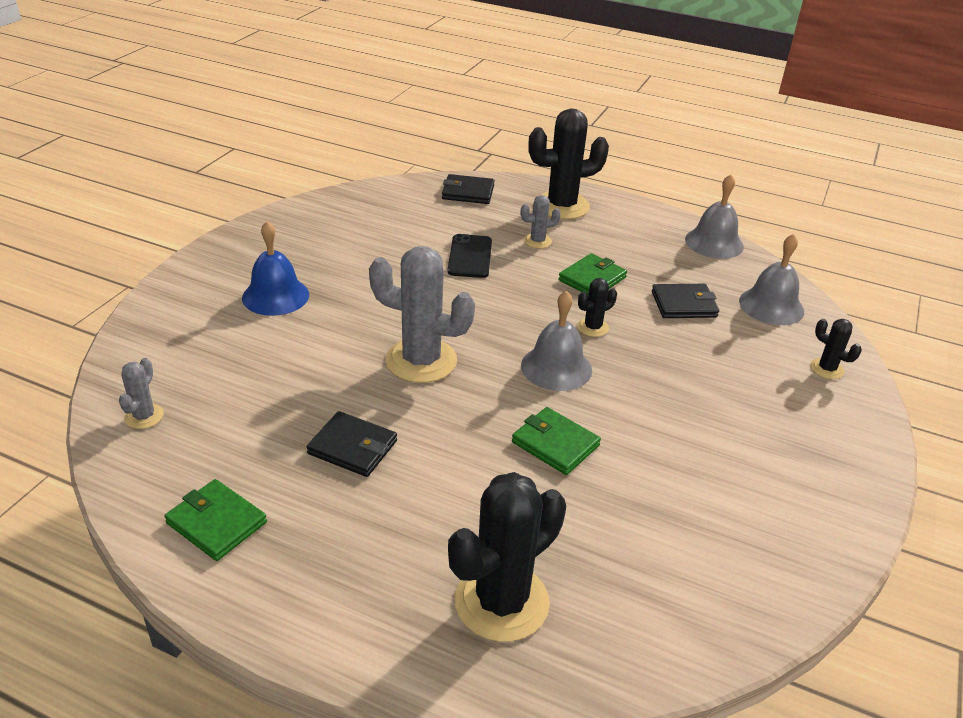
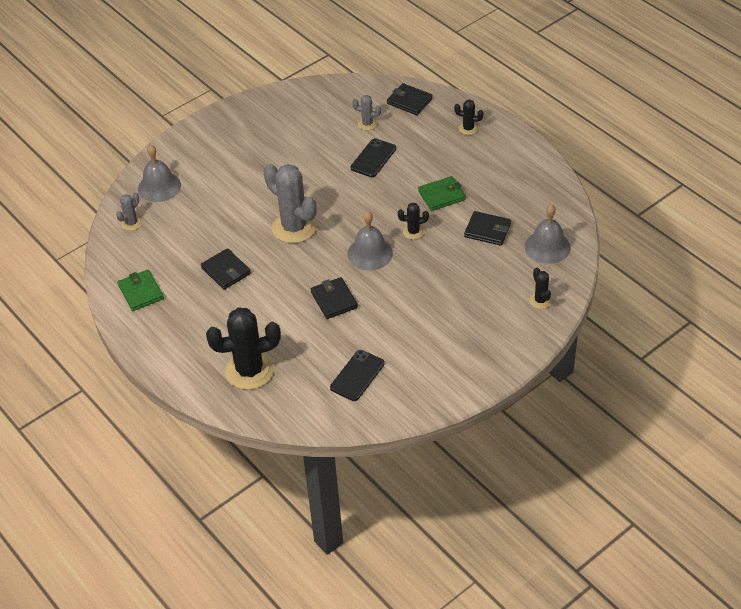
camera: 30 degrees right, 10 degrees up
blue bell [242,221,309,316] -> none
green wallet [512,407,601,475] -> black wallet [311,277,358,319]
grey cactus [521,195,561,249] -> grey cactus moved to [352,95,381,130]
black cactus [528,108,609,219] -> black cactus [454,99,484,135], size x0.47
grey bell [685,174,744,259] -> grey bell moved to [138,145,181,202]
none -> black phone [330,350,385,401]

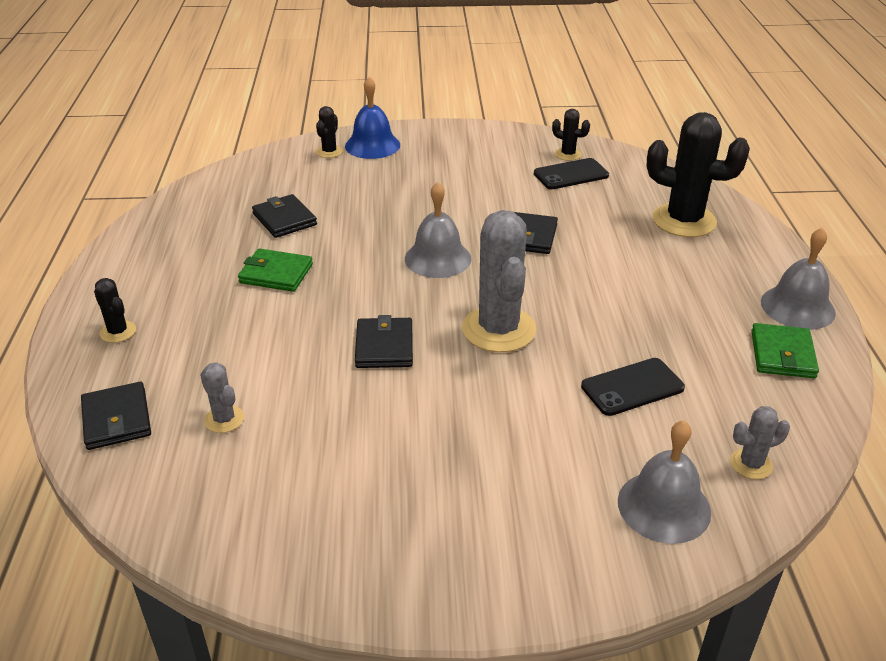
camera: 145 degrees left, 10 degrees down
black wallet [201,248,251,290] -> black wallet moved to [355,315,413,368]
black phone [350,138,396,177] -> black phone moved to [581,358,685,416]
black cactus [398,203,429,239] -> black cactus moved to [552,109,590,161]
grey bell [525,204,571,264] -> grey bell moved to [761,228,836,330]
none -> blue bell [345,77,400,159]

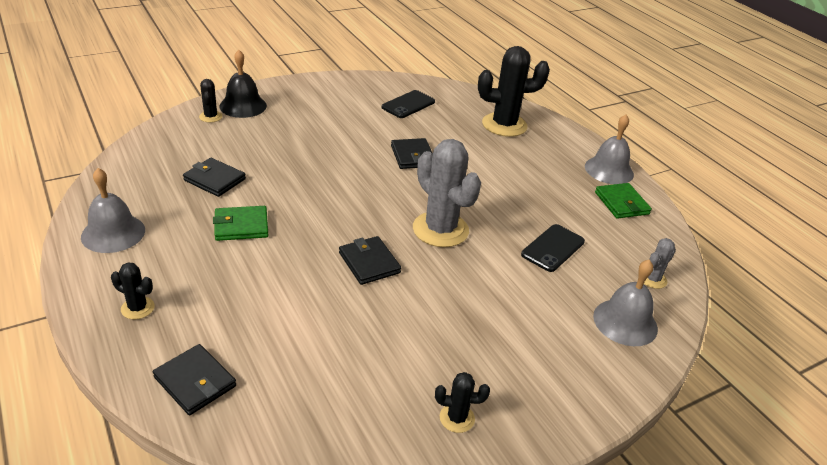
camera: 30 degrees left, 0 degrees up
grey cactus [200,362,244,433] -> none
blue bell [345,77,400,159] -> black bell [219,50,267,118]
grey bell [405,182,471,278] -> grey bell moved to [81,168,145,253]
black cactus [552,109,590,161] -> black cactus moved to [435,372,490,433]

